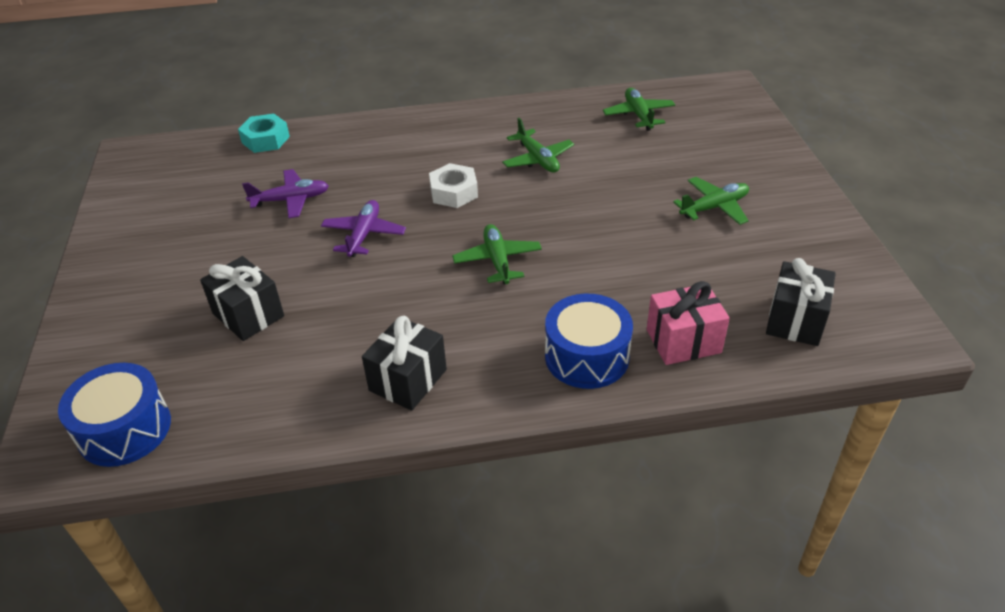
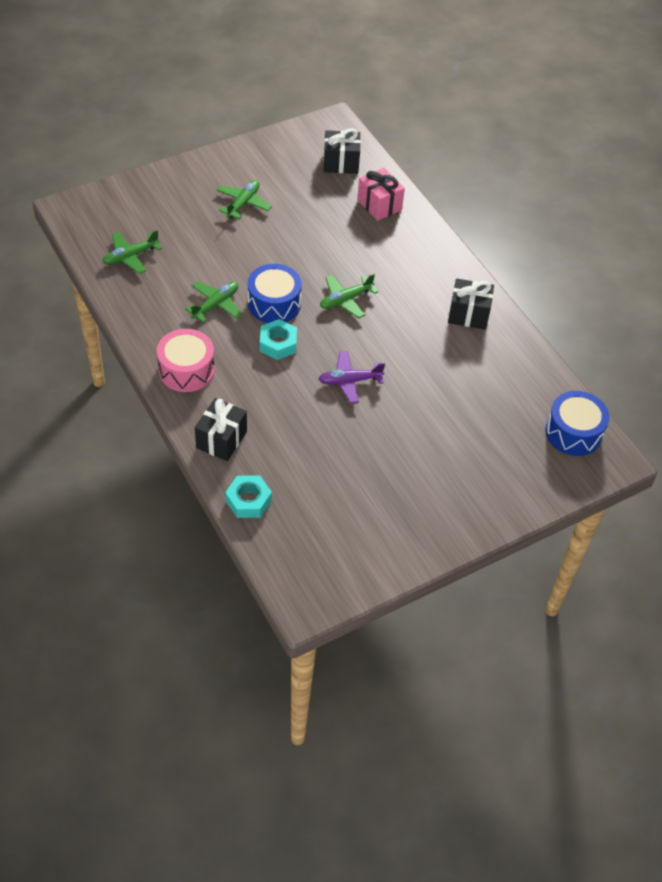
camera: 115 degrees left, 10 degrees up
black gift [200,256,284,341] -> black gift moved to [195,398,247,461]
purple plane [242,169,329,219] -> none
white nut [429,163,478,208] -> turquoise nut [260,319,297,360]
blue drum [545,294,633,389] -> blue drum moved to [248,264,302,323]
green plane [673,177,749,225] -> green plane turned 75 degrees clockwise [217,180,272,219]
none -> pink drum [157,329,215,392]

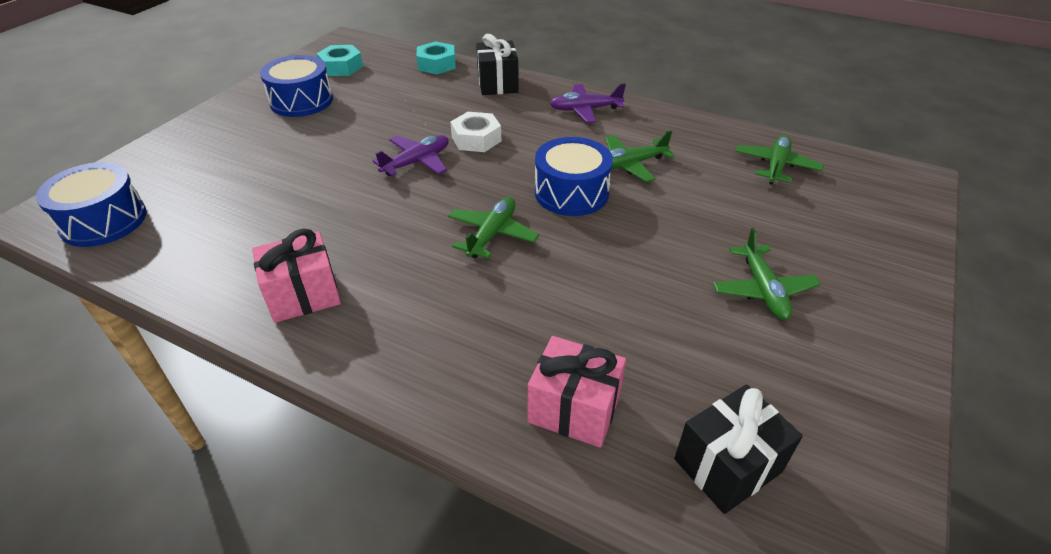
camera: 150 degrees right, 10 degrees down
pink drum [157,329,215,392] -> purple plane [550,83,626,123]
green plane [185,281,242,322] -> green plane turned 60 degrees clockwise [605,130,675,182]
turquoise nut [260,319,297,360] -> turquoise nut moved to [316,45,363,76]
black gift [448,278,494,330] -> pink gift [252,229,341,323]
none -> blue drum [260,55,333,117]
none -> white nut [450,112,501,152]

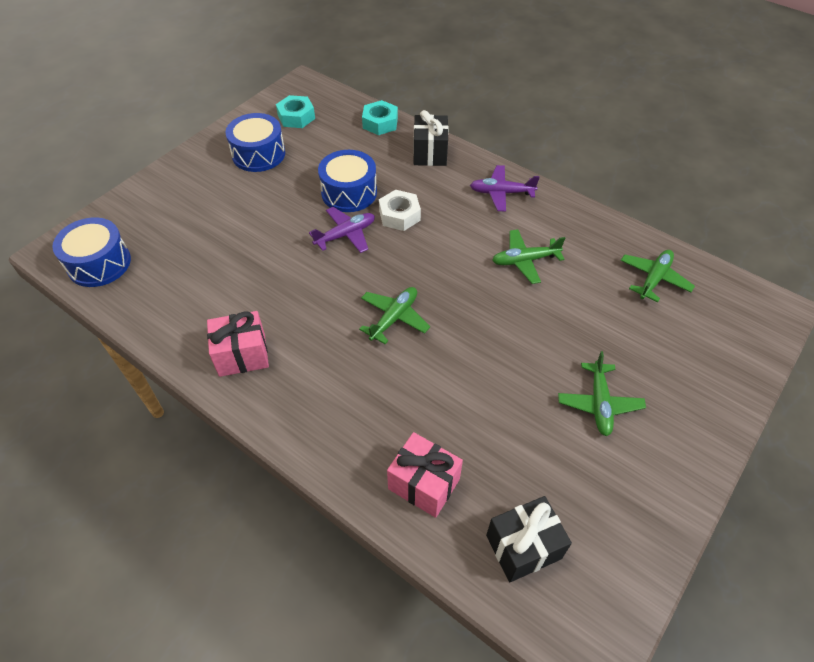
camera: 10 degrees right, 10 degrees up
blue drum [535,137,613,216] -> blue drum moved to [318,150,377,212]

